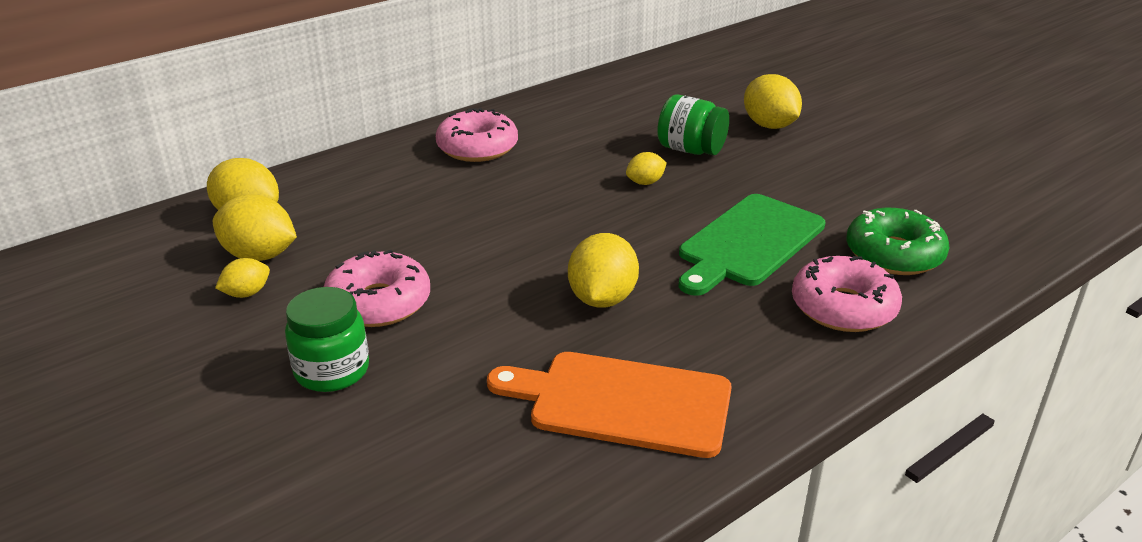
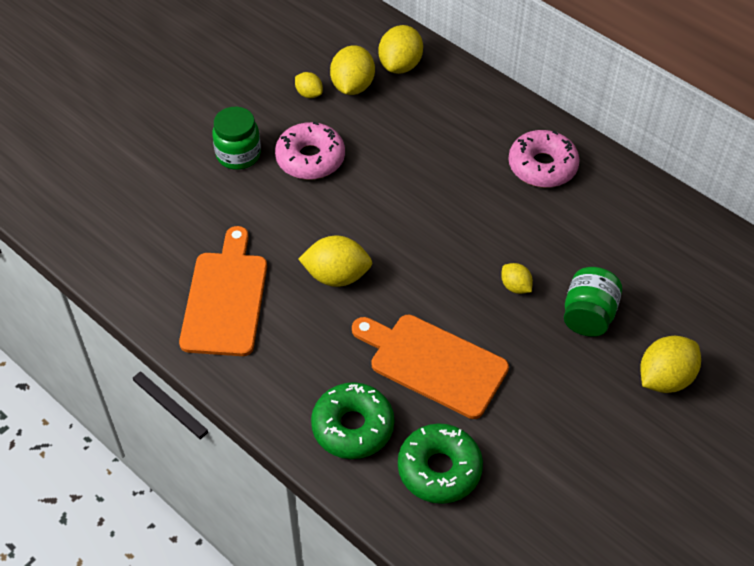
camera: 80 degrees right, 20 degrees up
green cutting board [679,194,826,296] -> orange cutting board [352,315,509,419]
pink donut [792,256,902,332] -> green donut [311,382,394,459]

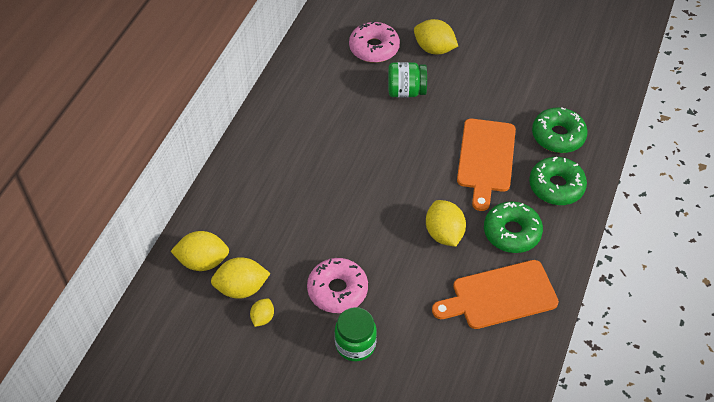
camera: 110 degrees left, 0 degrees up
yellow lemon [501,263,533,294] -> none
pink donut [508,130,580,188] -> pink donut moved to [349,21,400,63]
none -> green donut [484,201,543,253]

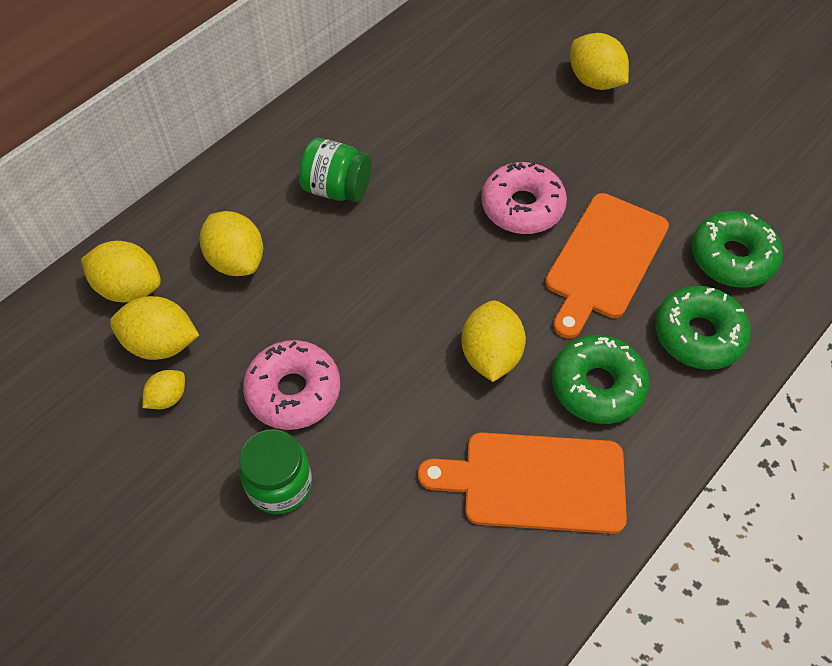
camera: 20 degrees right, 5 degrees up
pink donut [349,21,400,63] -> pink donut moved to [481,162,567,234]
green jar [388,62,427,98] -> green jar moved to [299,138,372,202]
none -> yellow lemon [200,211,263,276]

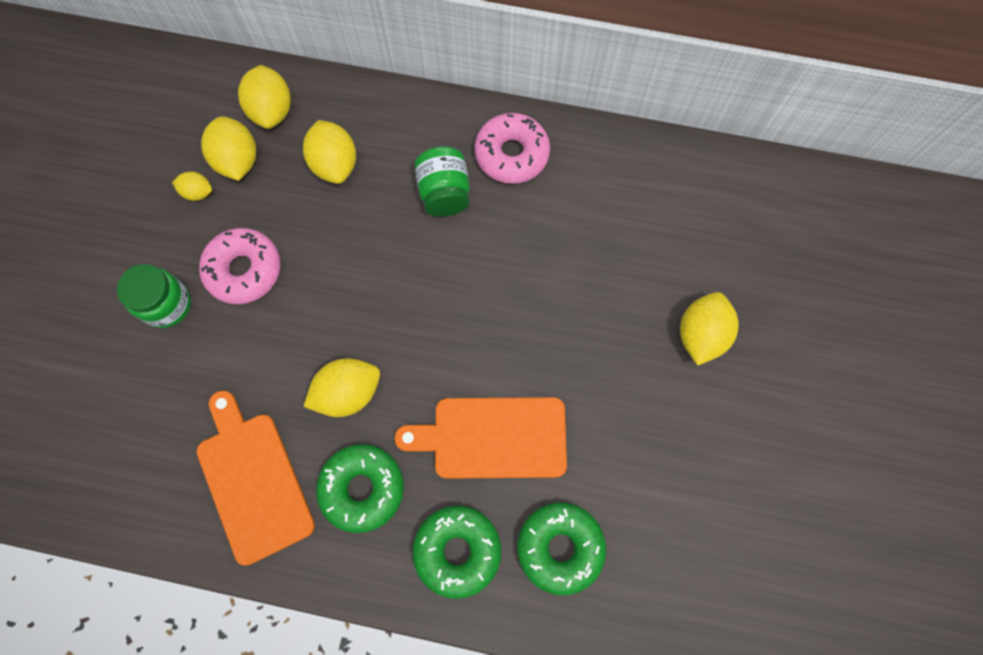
camera: 60 degrees right, 15 degrees up
yellow lemon [200,211,263,276] -> yellow lemon turned 45 degrees counterclockwise [303,120,356,184]
pink donut [481,162,567,234] -> pink donut moved to [475,113,550,184]

